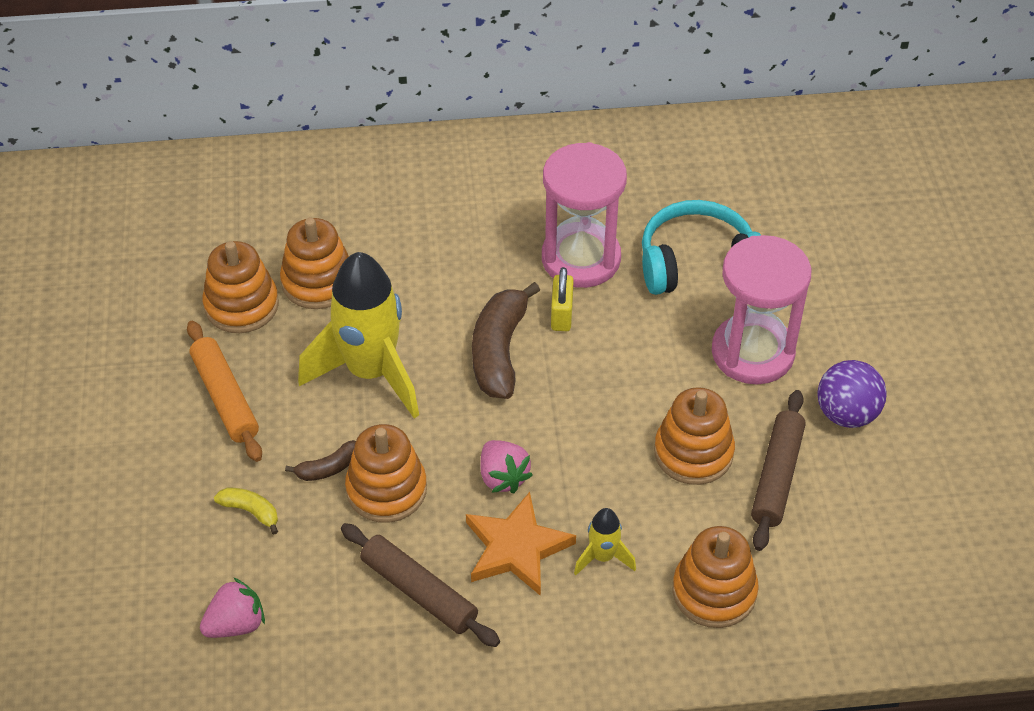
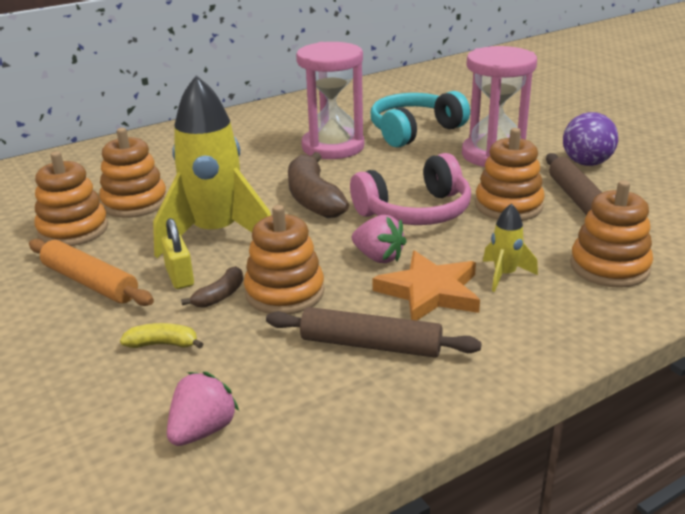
camera: 25 degrees left, 20 degrees down
yellow padlock [551,267,574,331] -> yellow padlock moved to [161,218,194,289]
none -> pink headphones [350,153,471,225]

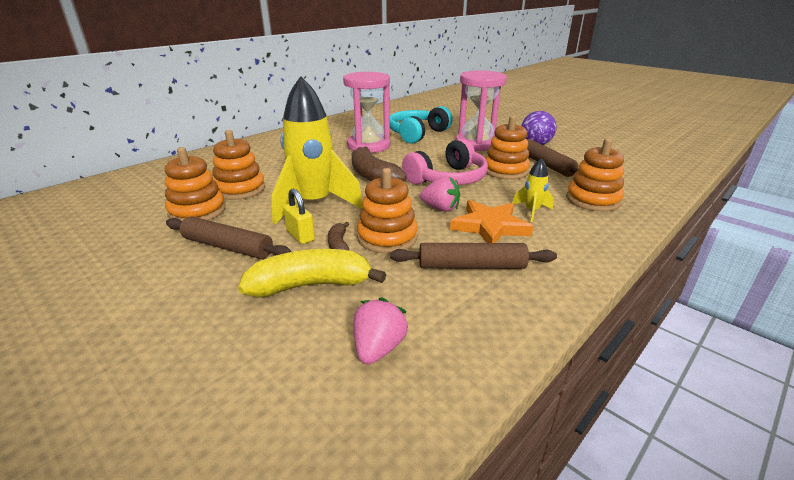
camera: 15 degrees left, 0 degrees up
orange rolling pin [29,239,154,306] -> brown rolling pin [166,216,292,259]
yellow banana [120,323,203,349] -> yellow banana [238,249,386,297], size x2.03
brown banana [181,266,243,308] -> brown banana turned 150 degrees clockwise [328,222,350,251]

